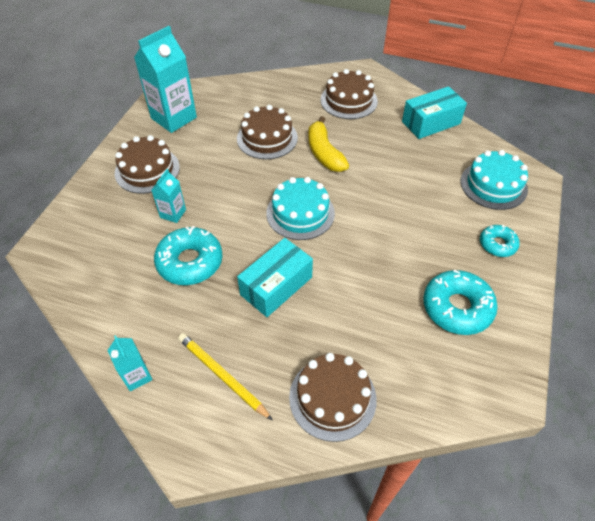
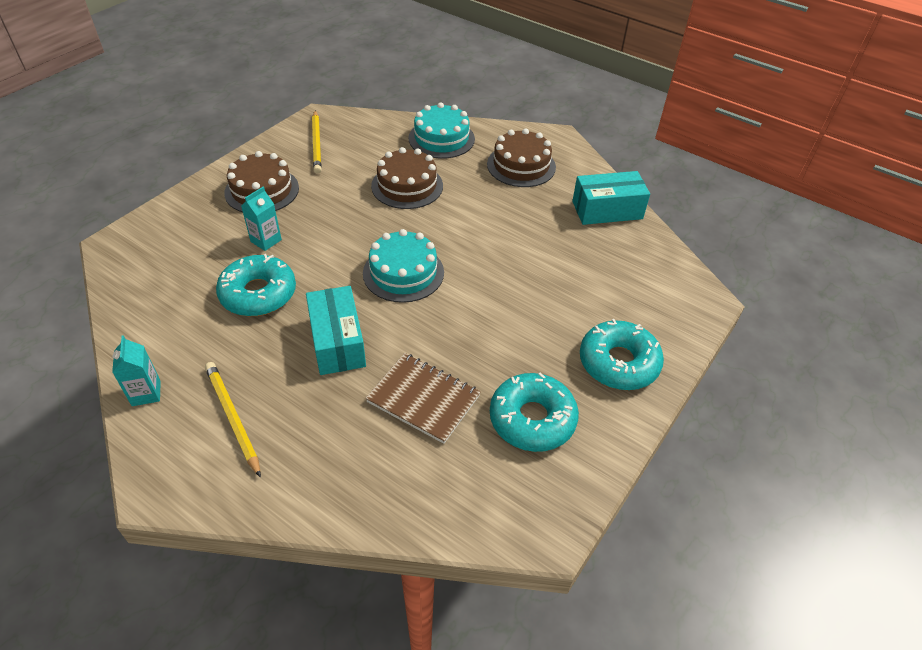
camera: 15 degrees right, 5 degrees down
turquoise carton [134,26,197,133] -> yellow pencil [312,110,322,174]
turquoise box [237,238,313,317] -> turquoise box turned 75 degrees counterclockwise [306,286,366,375]
brown cake [289,353,377,442] -> none
yellow banana [308,116,349,172] -> none
turquoise cake [461,150,528,210] -> turquoise cake moved to [409,102,475,159]
turquoise donut [480,225,520,257] -> turquoise donut [580,319,664,390], size x1.71
none -> brown notebook [365,353,481,444]

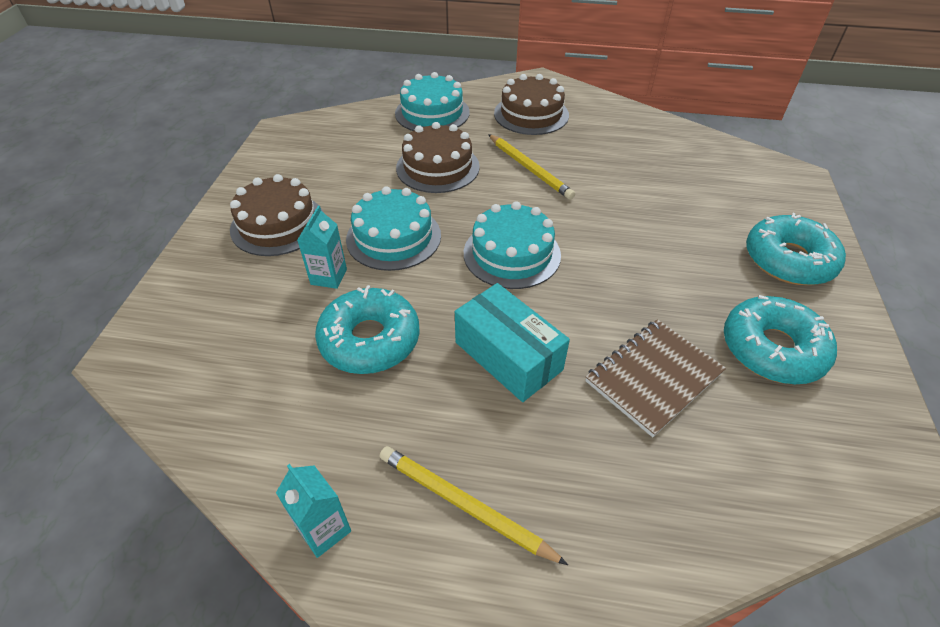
camera: 25 degrees left, 0 degrees up
yellow pencil [312,110,322,174] -> yellow pencil moved to [488,134,575,200]
brown notebook [365,353,481,444] -> brown notebook turned 45 degrees counterclockwise [585,319,726,437]
turquoise box [572,171,650,225] -> none
none -> turquoise cake [346,186,441,271]

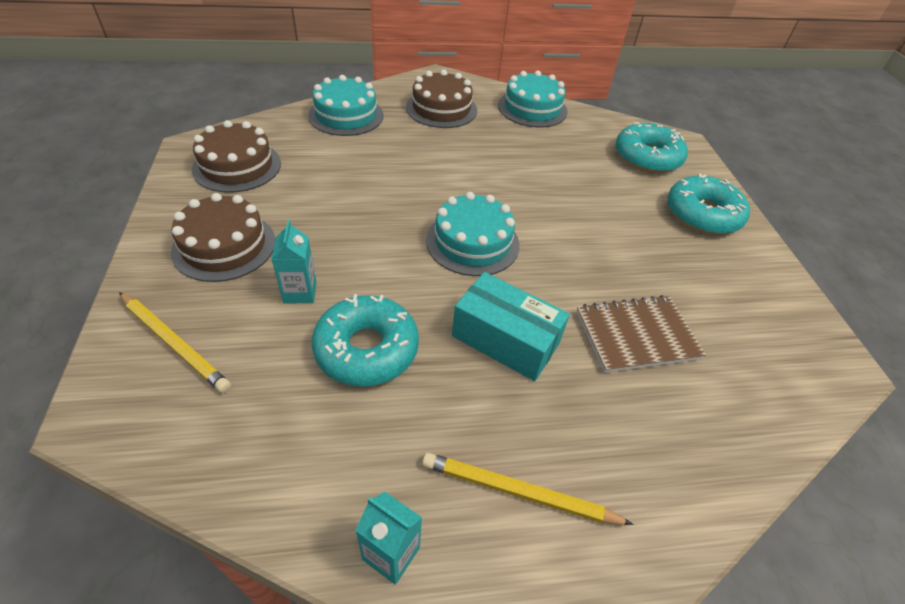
camera: 20 degrees left, 0 degrees up
turquoise cake [346,186,441,271] -> turquoise cake moved to [498,70,568,128]
brown cake [396,122,480,193] -> brown cake moved to [192,120,281,193]
yellow pencil [488,134,575,200] -> yellow pencil moved to [119,292,231,393]
brown notebook [585,319,726,437] -> brown notebook turned 45 degrees clockwise [576,295,706,373]
turquoise donut [724,295,837,384] -> turquoise donut moved to [615,122,688,173]

